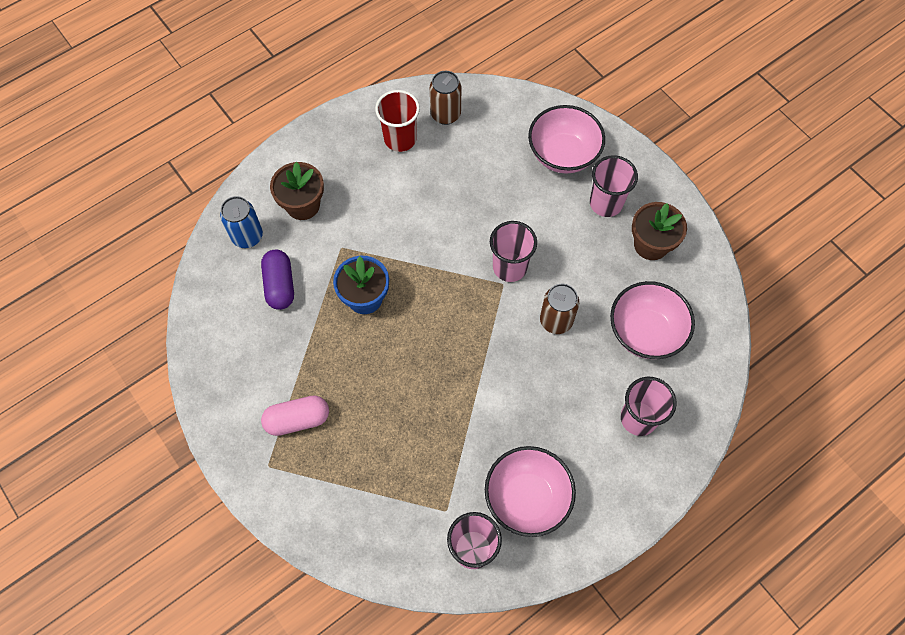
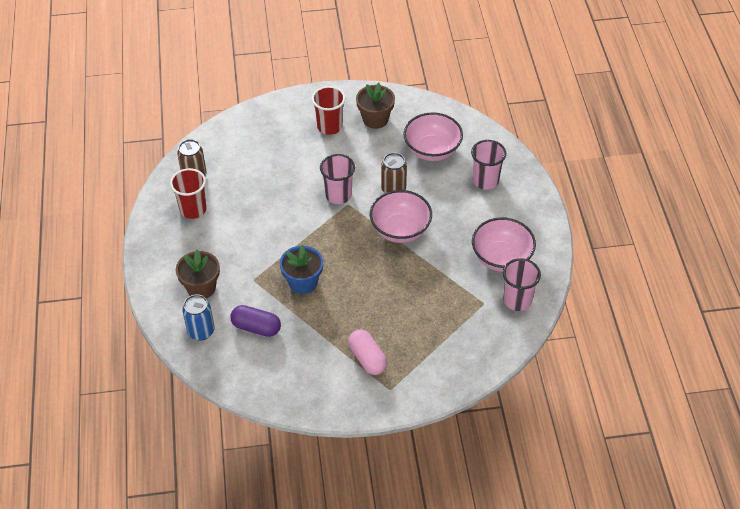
camera: 60 degrees left, 15 degrees down
pink capsule [261,395,329,436] -> pink capsule turned 45 degrees counterclockwise [348,330,387,375]
pink bowl [528,105,605,174] -> pink bowl moved to [370,190,432,243]
pink cup [590,155,638,217] -> red cup [312,86,345,135]

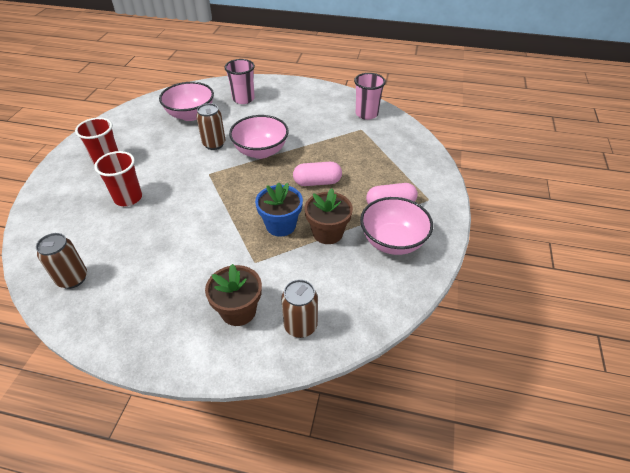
camera: 70 degrees left, 5 degrees down
red cup [170,168,207,219] -> red cup moved to [94,151,142,206]
blue can [182,294,214,341] -> brown can [281,279,318,338]
purple capsule [230,305,281,337] -> none
pink cup [320,154,355,204] -> none
brown flower pot [356,83,395,129] -> brown flower pot moved to [305,188,353,244]
pink bowl [472,217,536,272] -> pink bowl moved to [360,197,433,255]
none -> pink capsule [293,162,342,186]

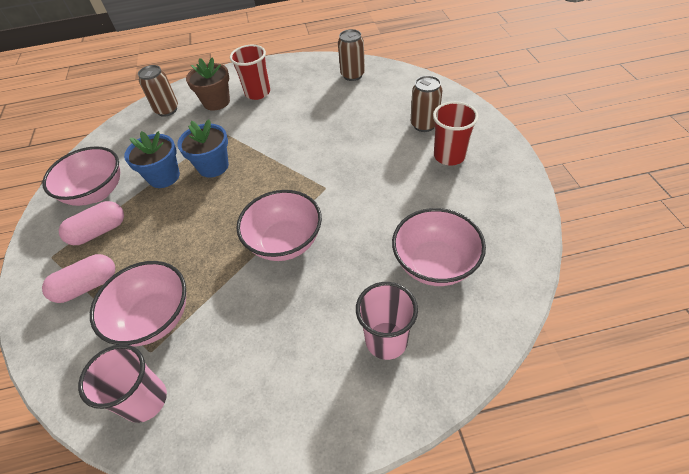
camera: 160 degrees right, 5 degrees up
red cup [94,151,142,206] -> red cup moved to [230,45,270,100]
brown can [196,103,226,150] -> brown can moved to [411,76,442,132]
pink capsule [293,162,342,186] -> pink capsule moved to [42,254,115,303]
brown flower pot [305,188,353,244] -> blue flower pot [124,131,180,188]
none -> pink bowl [90,261,186,346]

